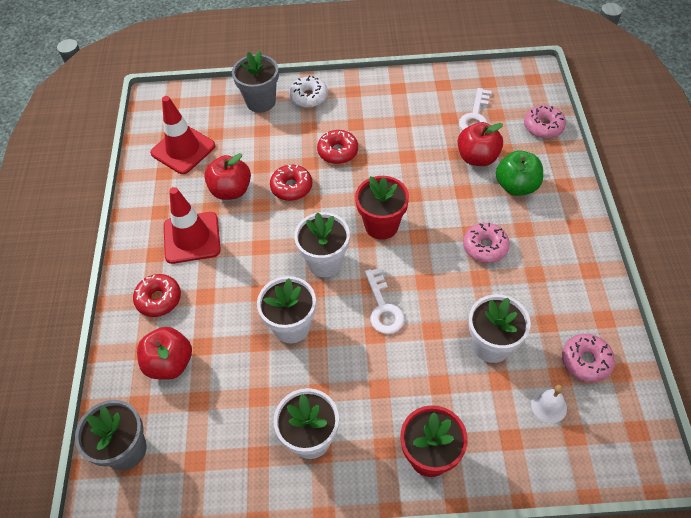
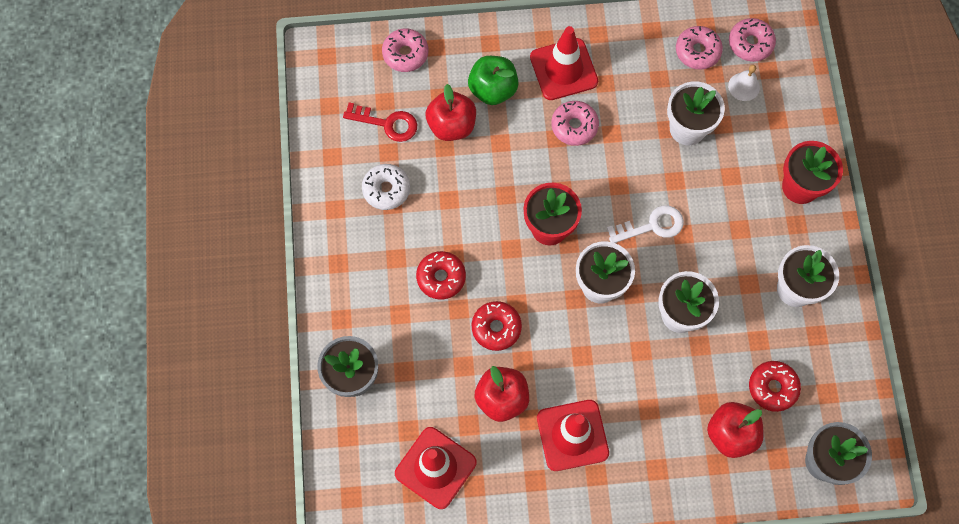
camera: 95 degrees left, 15 degrees up
red donut [133,274,181,317] -> red donut moved to [749,361,801,412]
white donut [289,75,328,108] -> white donut moved to [362,164,410,210]
white key [459,88,492,130] -> red key [343,102,417,142]
none -> red traffic cone [530,26,598,100]
none -> pink donut [729,18,776,62]

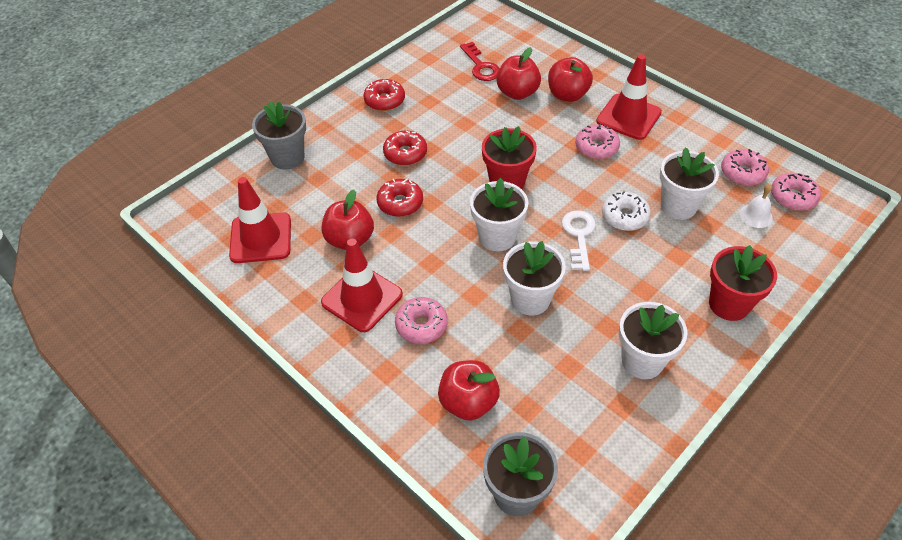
camera: 50 degrees right, 20 degrees down
white donut [362,164,410,210] -> white donut moved to [602,191,651,231]
pink donut [382,28,429,72] -> pink donut moved to [395,297,448,344]
green apple [468,56,519,105] -> red apple [548,57,593,102]
white key [607,205,684,243] -> white key turned 120 degrees counterclockwise [562,210,596,271]
red donut [749,361,801,412] -> red donut moved to [363,79,405,111]

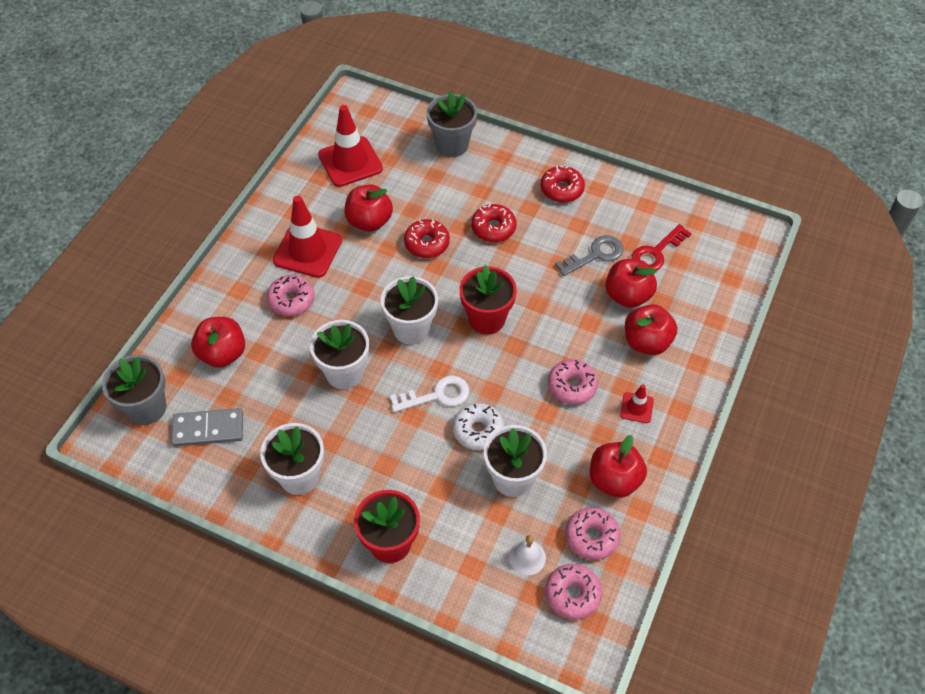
camera: 70 degrees right, 5 degrees up
red traffic cone [596,54,662,140] -> red traffic cone [620,384,654,423], size x0.49
none -> grey domino [171,408,243,447]
none -> grey key [555,235,624,276]
none -> red apple [590,435,647,498]

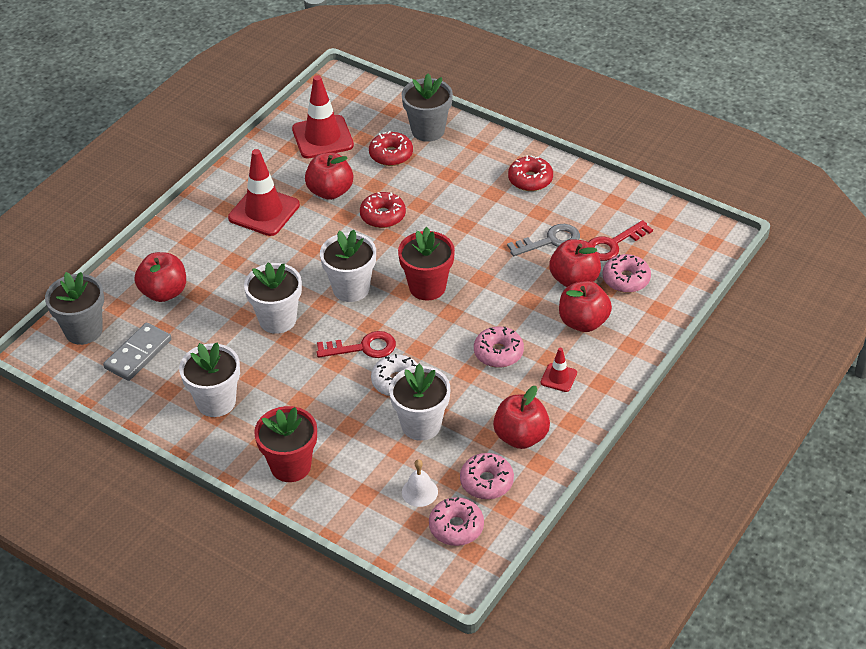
camera: 10 degrees right, 10 degrees down
grey domino [171,408,243,447] -> grey domino turned 60 degrees counterclockwise [103,323,172,381]
pink donut [267,275,315,316] -> pink donut moved to [603,254,651,293]
white key [390,376,469,412] -> red key [317,331,396,358]
red donut [471,204,517,242] -> red donut moved to [369,131,413,166]

